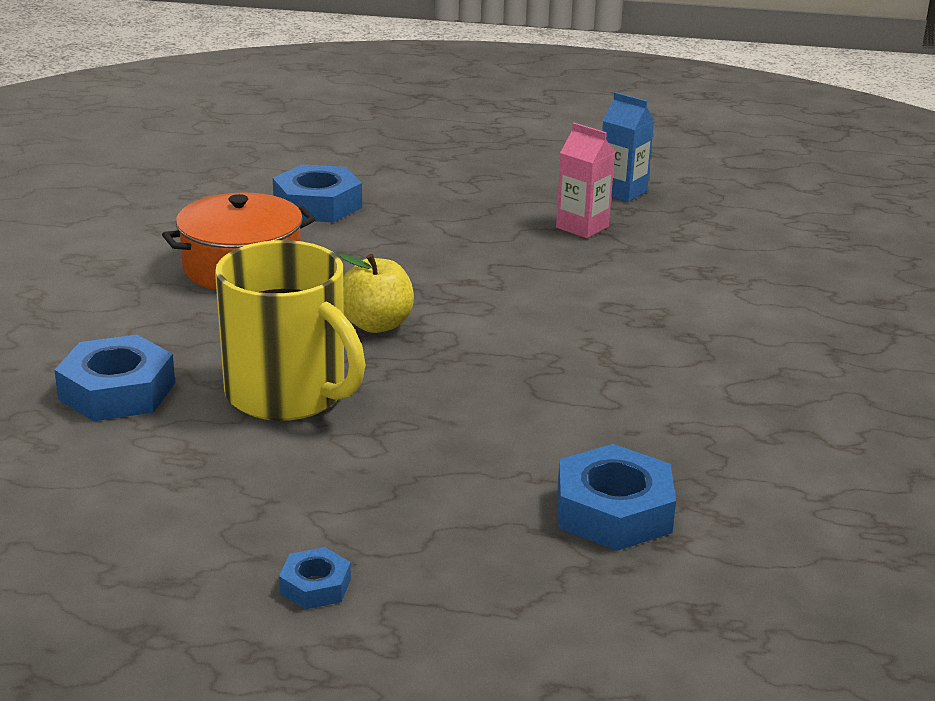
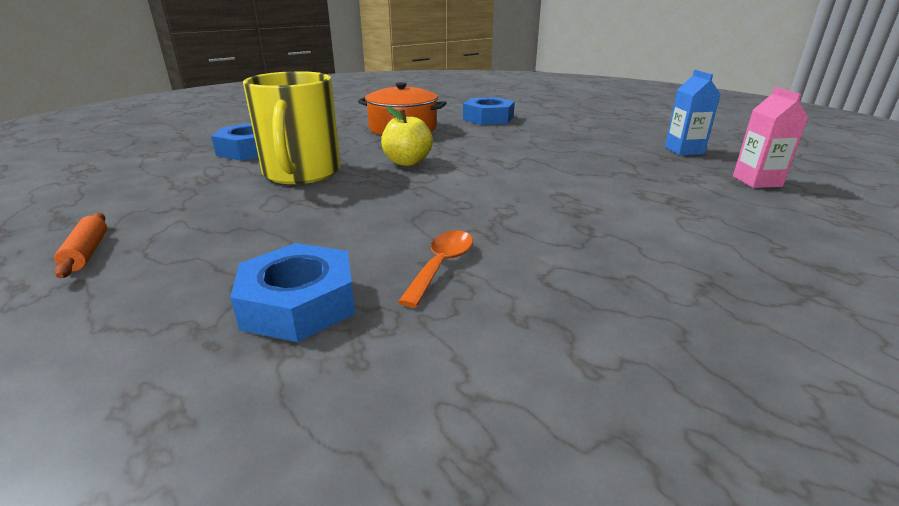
camera: 45 degrees right, 0 degrees up
blue nut [279,547,351,609] -> orange rolling pin [54,213,107,278]
pink carton [556,123,615,238] -> pink carton moved to [733,87,808,188]
none -> orange spoon [398,230,473,308]

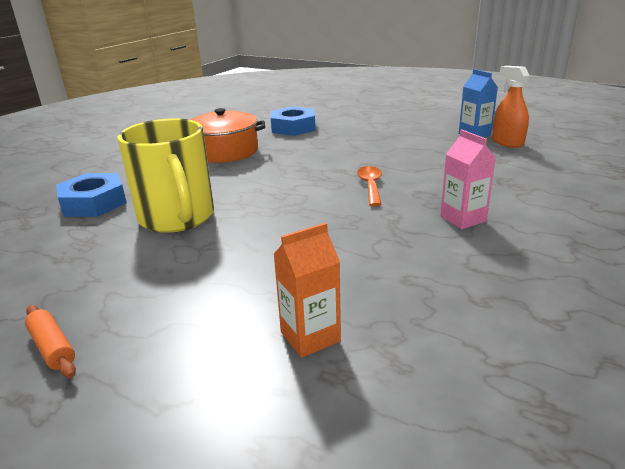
camera: 20 degrees left, 0 degrees up
blue nut [230,243,355,342] -> orange carton [273,223,341,358]
yellow apple [381,106,433,166] -> none
orange spoon [398,230,473,308] -> orange spoon moved to [357,166,382,206]
pink carton [733,87,808,188] -> pink carton moved to [440,130,496,229]
none -> orange spray bottle [492,66,530,148]

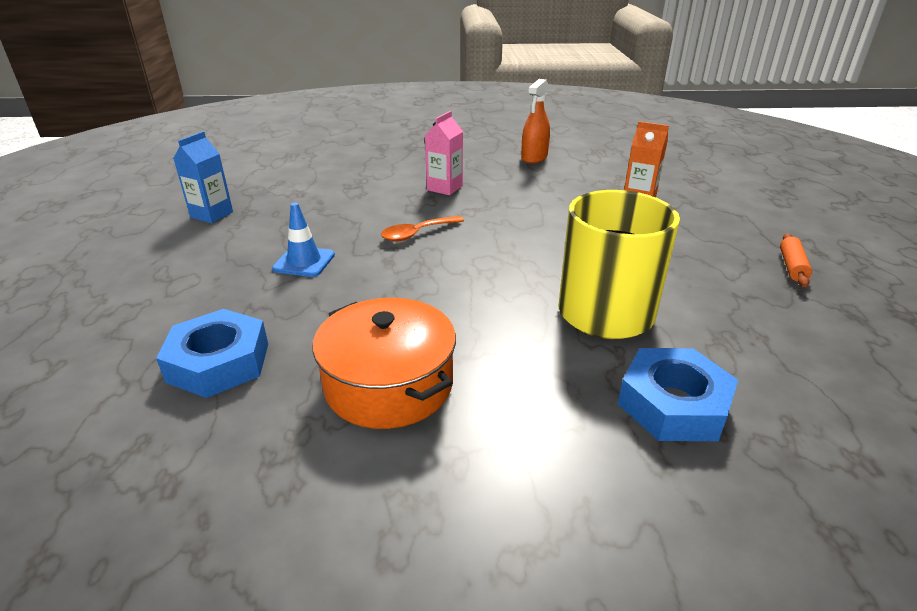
camera: 125 degrees left, 5 degrees up
orange spray bottle [492,66,530,148] -> orange spray bottle moved to [521,79,550,163]
none -> blue traffic cone [272,203,335,277]

